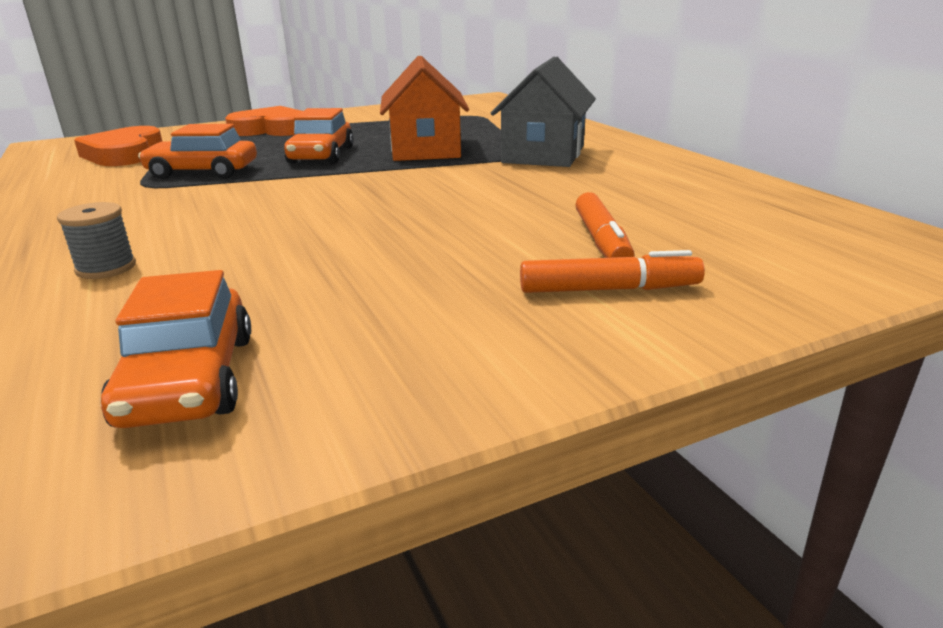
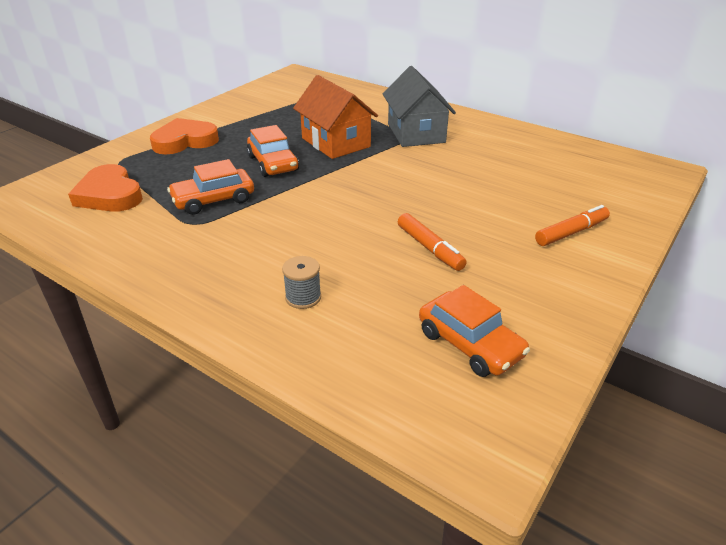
camera: 30 degrees left, 10 degrees up
orange marker [575,192,635,258] -> orange marker moved to [398,213,467,271]

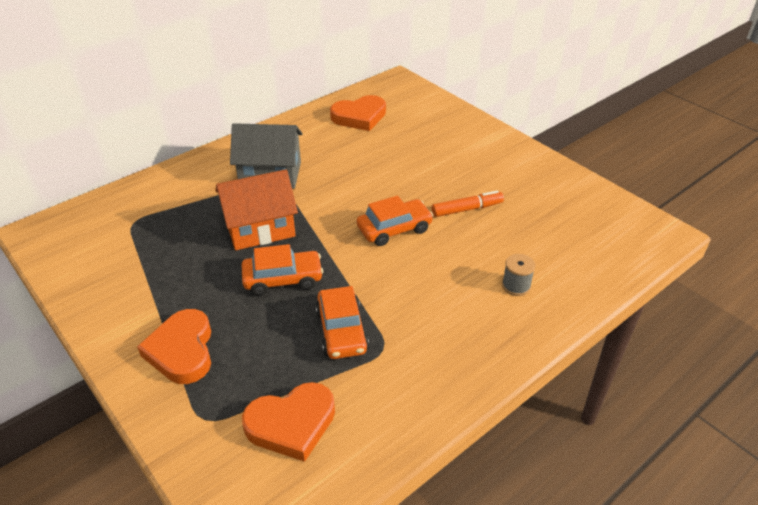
camera: 75 degrees left, 5 degrees up
orange car [419,285,530,377] -> orange car moved to [357,196,433,246]
orange marker [535,205,610,246] -> none
none -> orange heart [330,95,386,131]

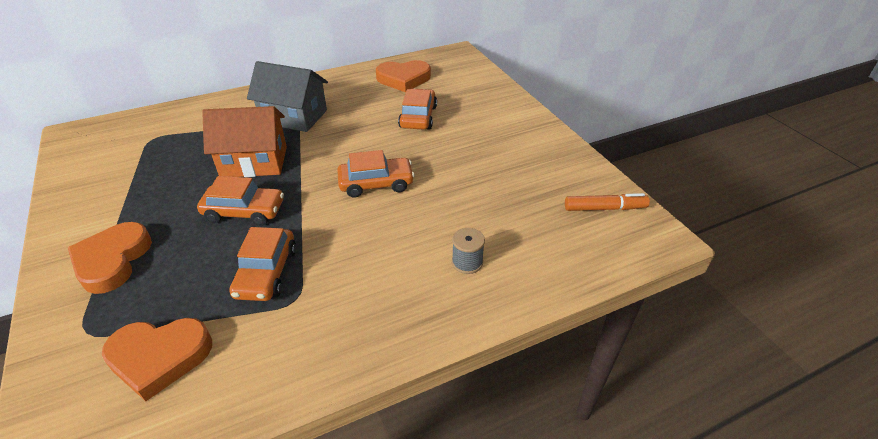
camera: 15 degrees right, 0 degrees up
orange marker [431,190,504,217] -> orange marker moved to [565,193,650,211]
none -> orange car [398,89,437,130]

